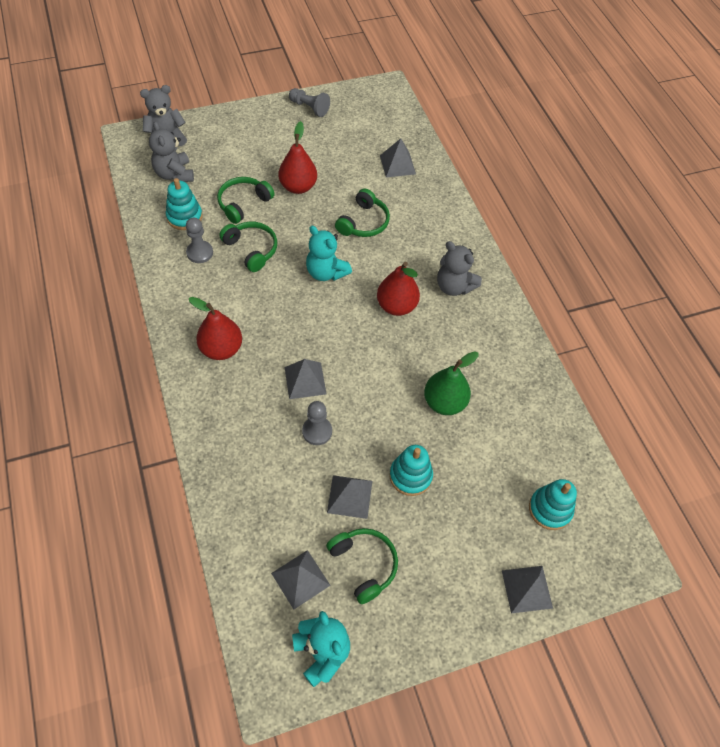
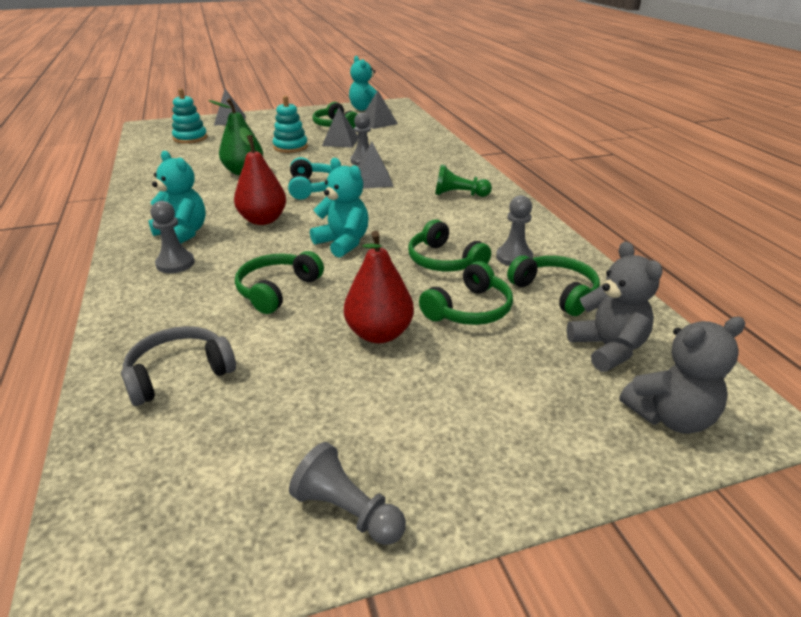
camera: 175 degrees left, 25 degrees down
turquoise stacking toy [166,178,202,230] -> green headphones [507,255,600,316]
red pear [189,297,242,360] -> green pawn [435,164,492,197]
grey pyramid [380,138,416,177] -> grey headphones [121,326,236,406]
grey teddy bear [437,241,482,296] -> turquoise teddy bear [148,151,206,244]
none -> grey pawn [150,201,195,273]
none -> turquoise headphones [288,157,332,200]

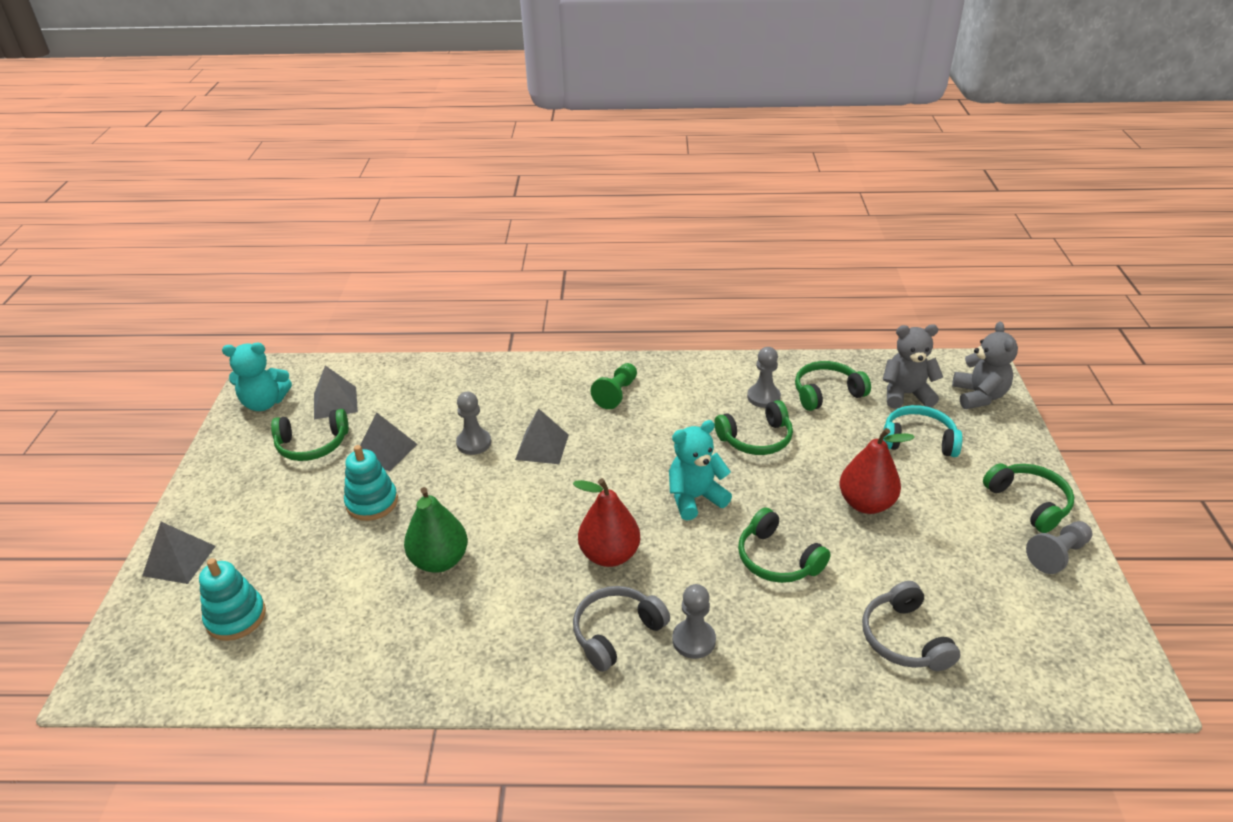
camera: 70 degrees left, 5 degrees up
turquoise teddy bear [148,151,206,244] -> grey headphones [573,586,670,672]
turquoise headphones [288,157,332,200] -> turquoise headphones moved to [883,405,962,457]
green headphones [419,261,513,325] -> green headphones moved to [983,463,1074,533]

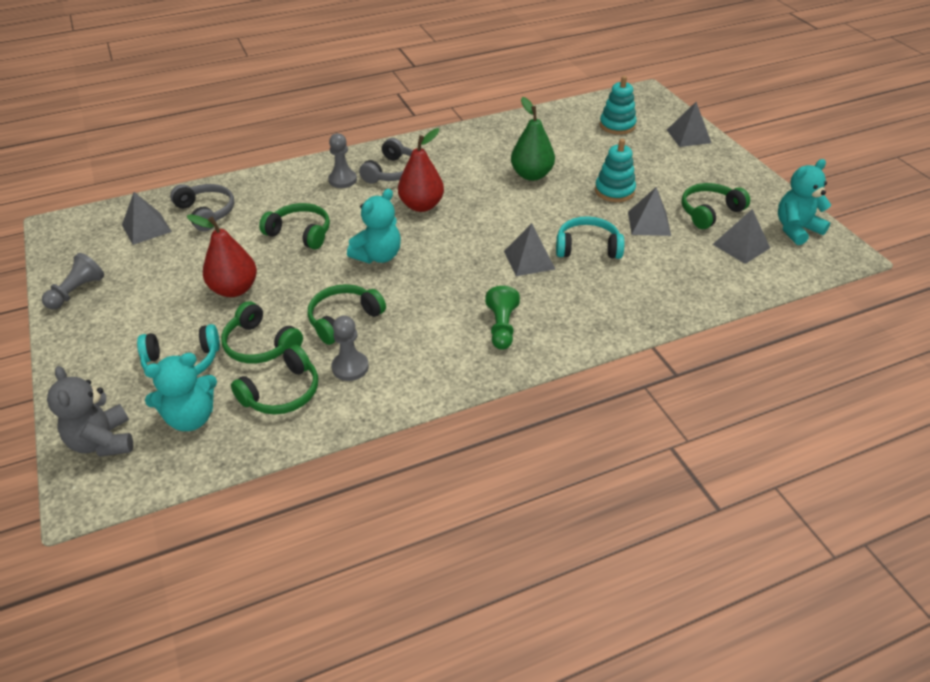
camera: 155 degrees right, 5 degrees up
grey pawn [456,392,491,455] -> turquoise headphones [556,216,624,259]
grey teddy bear [883,324,943,409] -> turquoise teddy bear [144,353,217,431]
green headphones [983,463,1074,533] -> green headphones moved to [221,301,303,363]
none -> grey pyramid [122,192,172,245]

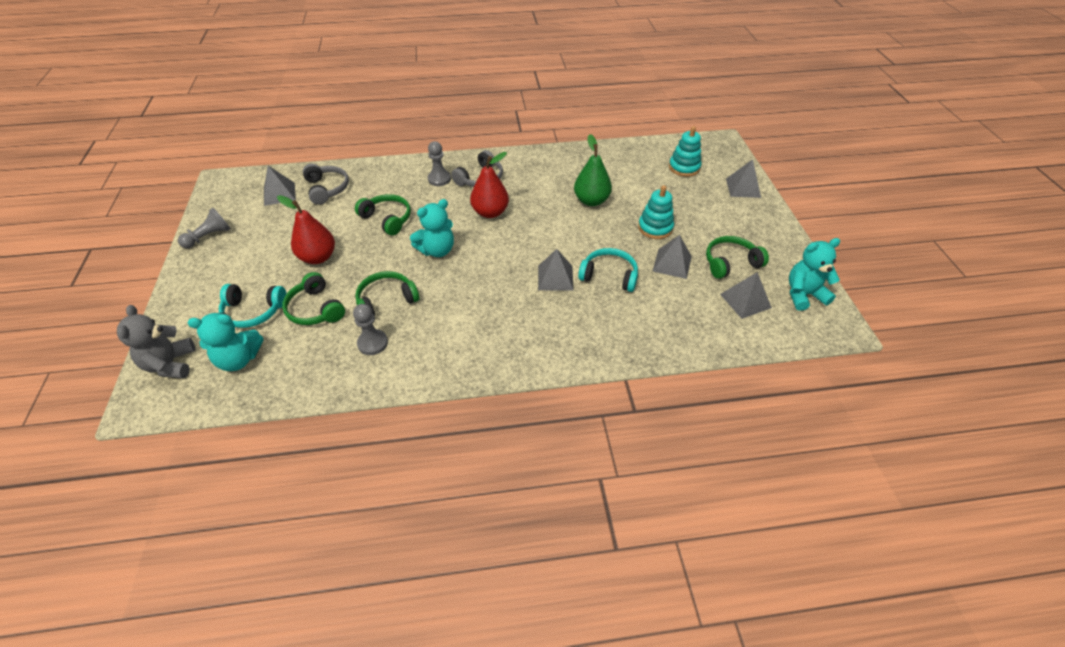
camera: 15 degrees right, 5 degrees up
green headphones [231,345,318,415] -> none
green pawn [485,286,520,350] -> none

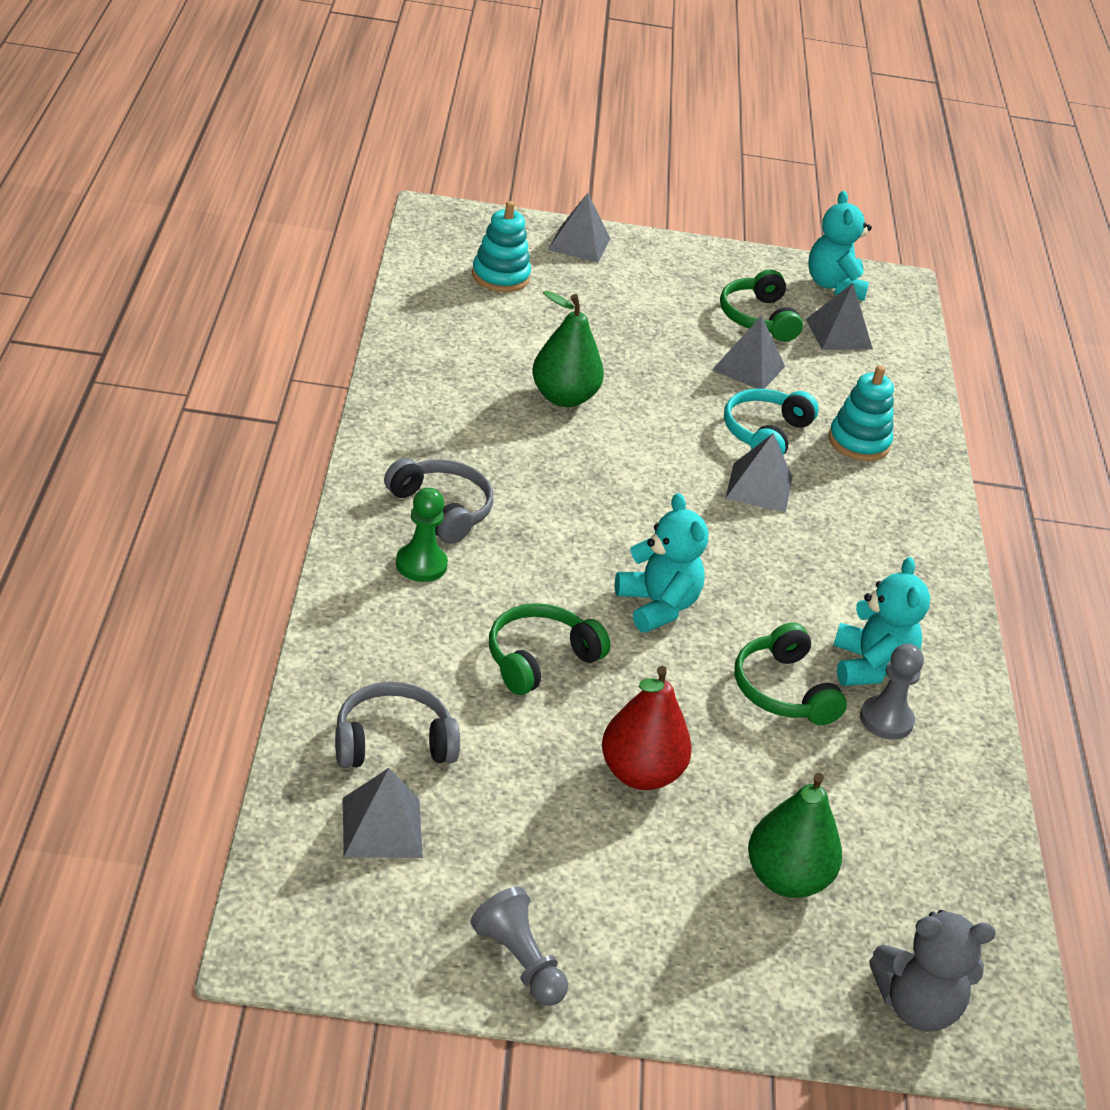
camera: 85 degrees left, 10 degrees down
turquoise teddy bear [187,313,263,371] -> turquoise teddy bear moved to [833,557,930,686]
turquoise headphones [219,284,287,328] -> green pear [748,773,842,898]
green headphones [282,272,345,325] -> none
grey pawn [428,141,451,186] -> green pawn [396,488,448,582]
red pear [470,152,509,218] -> none
turquoise stacking toy [638,185,674,239] -> turquoise stacking toy moved to [828,365,894,461]

